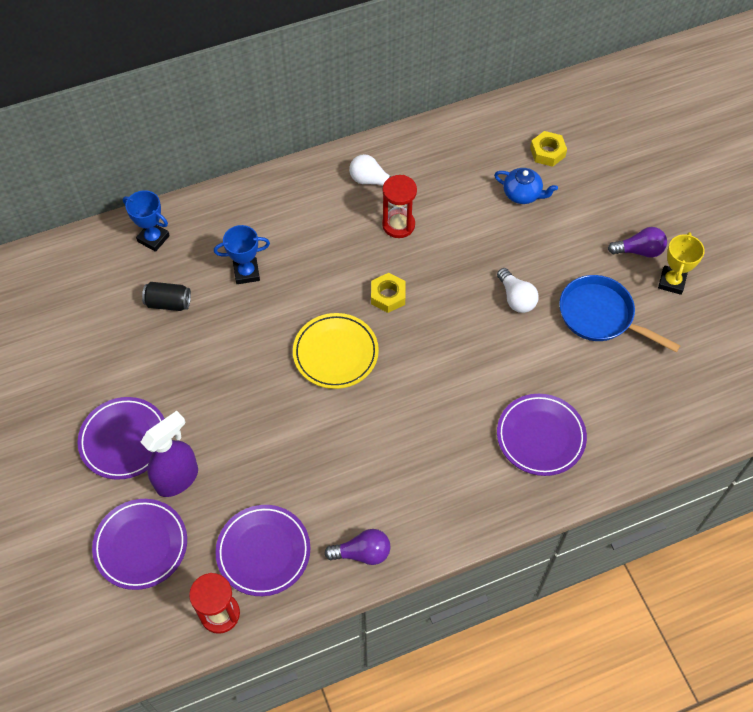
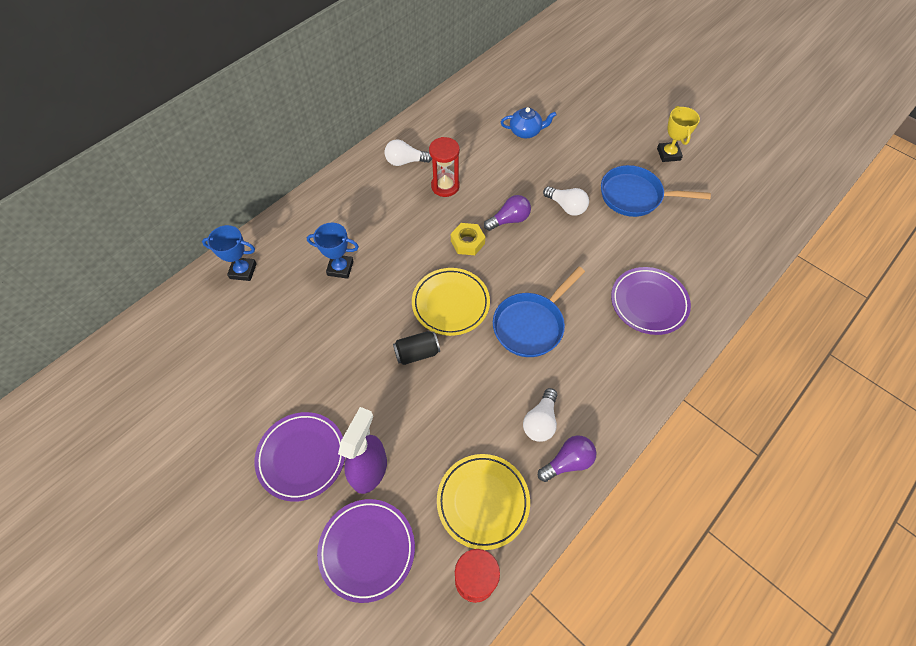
camera: 25 degrees left, 0 degrees up
black can [142,282,191,311] -> black can moved to [393,331,440,365]
blue trophy [214,225,270,284] -> blue trophy turned 45 degrees clockwise [307,223,359,279]
purple plate [215,505,310,596] -> yellow plate [437,454,530,550]
yellow nut [530,131,567,167] -> none
purple light bulb [608,227,667,258] -> purple light bulb moved to [484,195,531,231]
none -> blue pan [493,267,585,357]
none -> white light bulb [523,388,557,442]

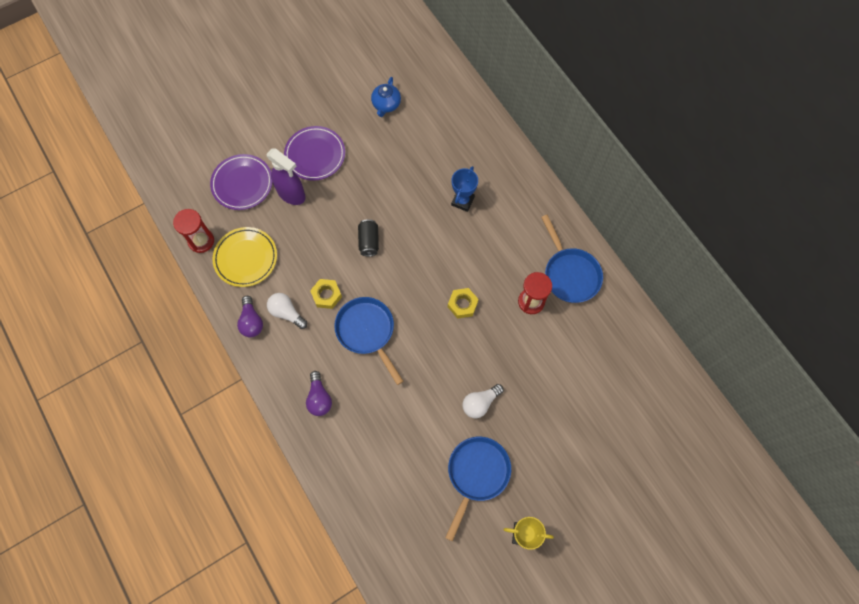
camera: 105 degrees right, 10 degrees up
blue trophy [202,225,257,281] -> none
white light bulb [385,139,432,166] -> blue pan [541,215,603,303]
yellow plate [412,268,490,336] -> none
purple light bulb [484,195,531,231] -> purple light bulb moved to [306,371,332,416]
blue teapot [501,107,556,138] -> blue teapot moved to [371,77,401,117]
purple plate [611,267,691,335] -> none
none -> yellow nut [310,279,342,309]

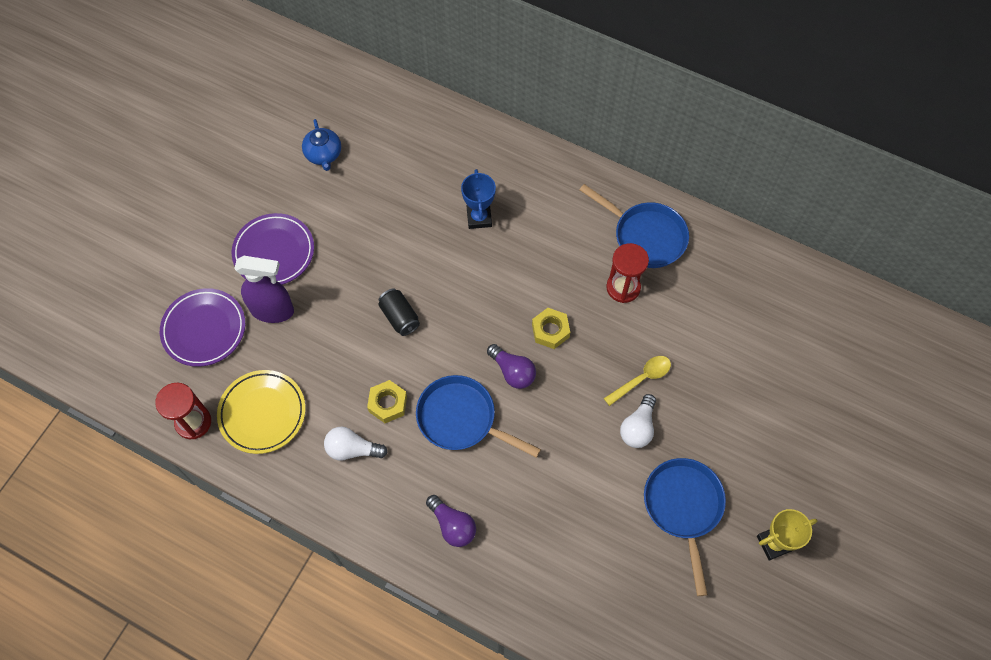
camera: 30 degrees left, 5 degrees down
purple light bulb [237,296,263,337] -> purple light bulb moved to [487,344,536,389]
none -> yellow spoon [604,356,671,406]

